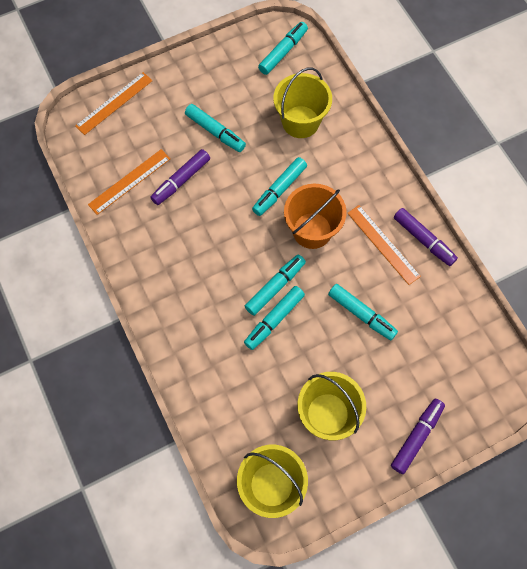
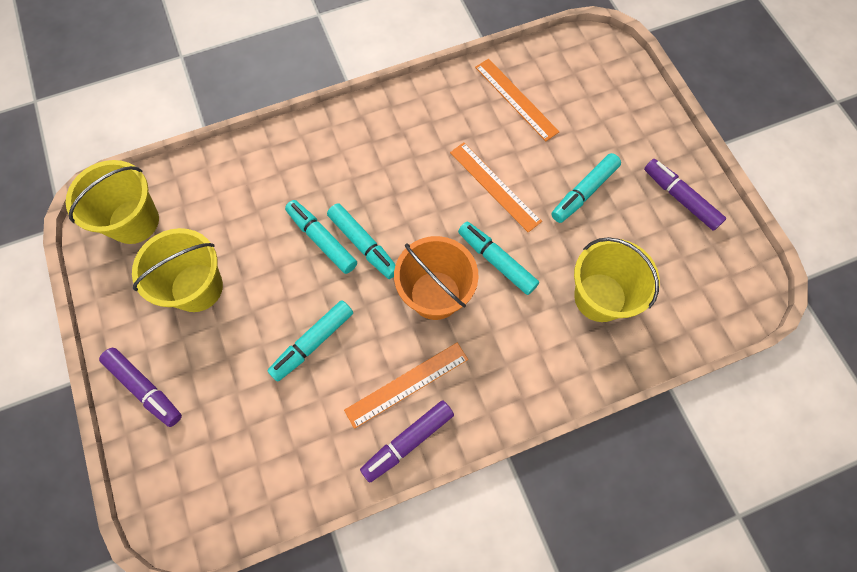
camera: 95 degrees right, 0 degrees up
orange ruler [75,72,153,135] -> orange ruler moved to [450,142,542,233]
purple marker [150,149,210,205] -> purple marker moved to [644,159,726,231]
turquoise marker [258,22,308,75] -> none

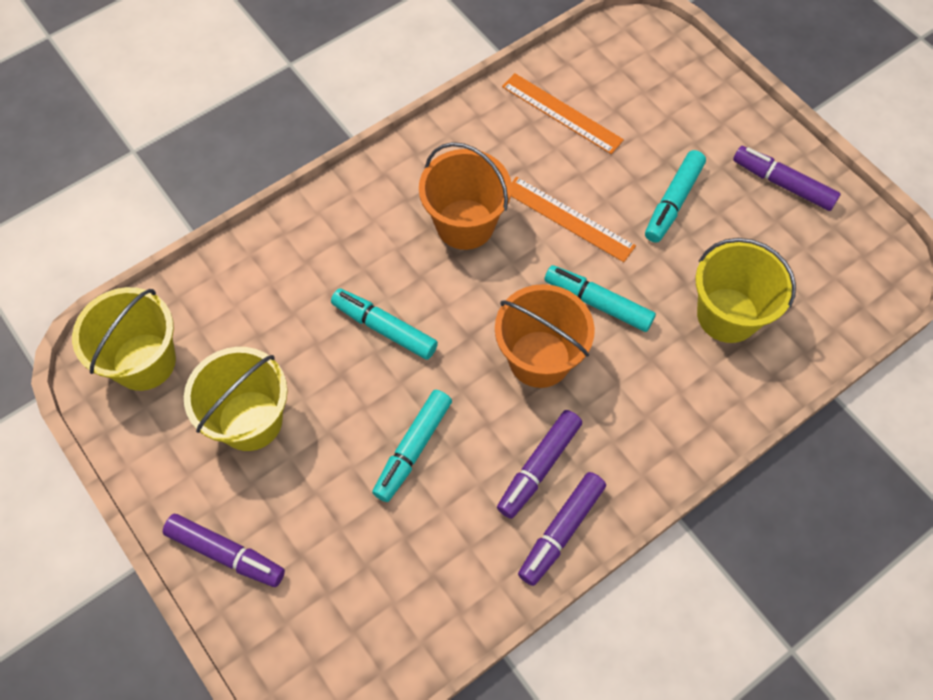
camera: 15 degrees left, 5 degrees down
turquoise marker [327,203,396,279] -> none
orange ruler [344,343,468,429] -> purple marker [497,410,582,519]
none -> orange bucket [419,142,512,250]

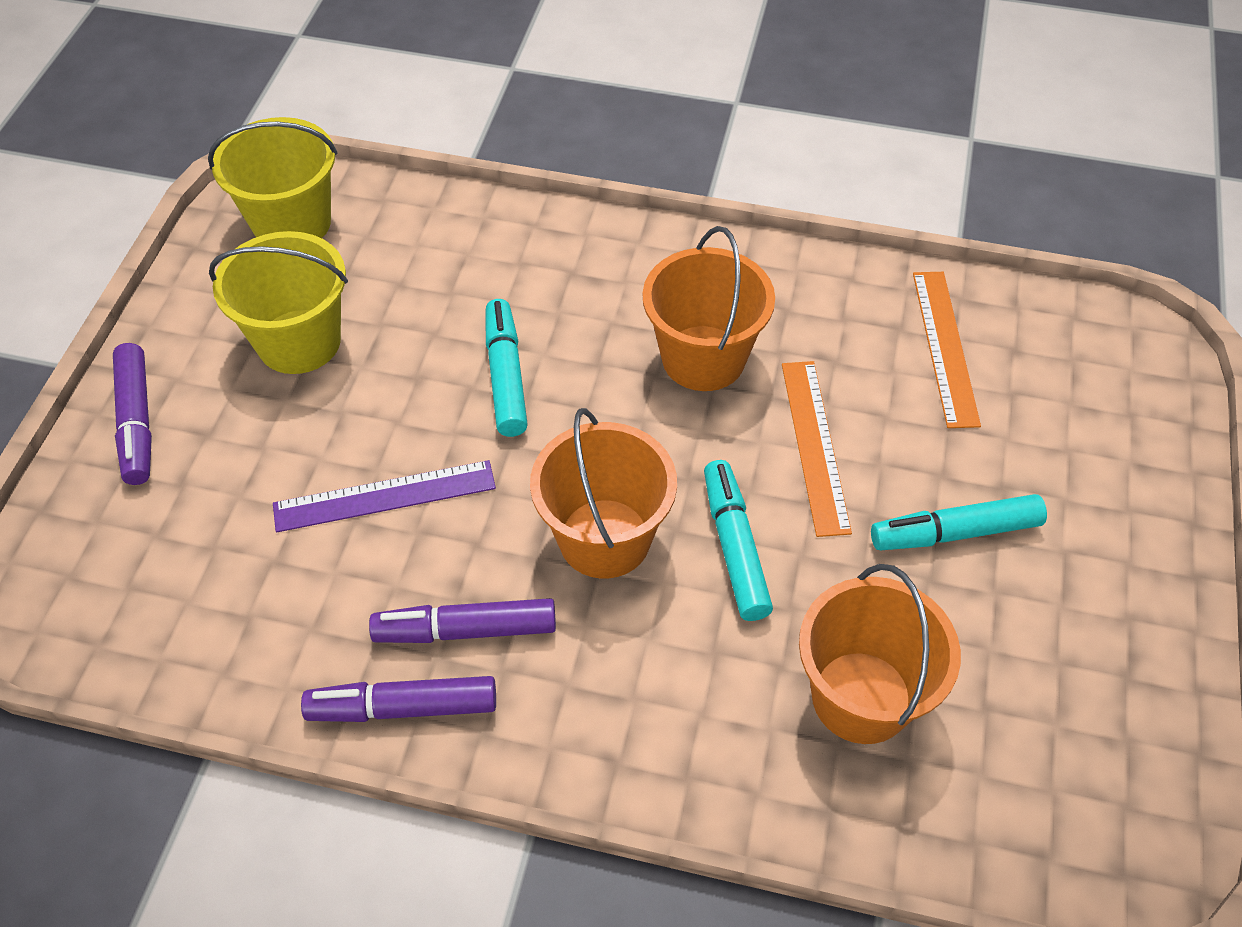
camera: 50 degrees right, 10 degrees down
turquoise marker [372,390,452,502] -> purple ruler [273,460,496,532]
yellow bucket [695,238,796,343] -> orange bucket [799,564,961,744]
purple marker [733,146,841,211] -> none

